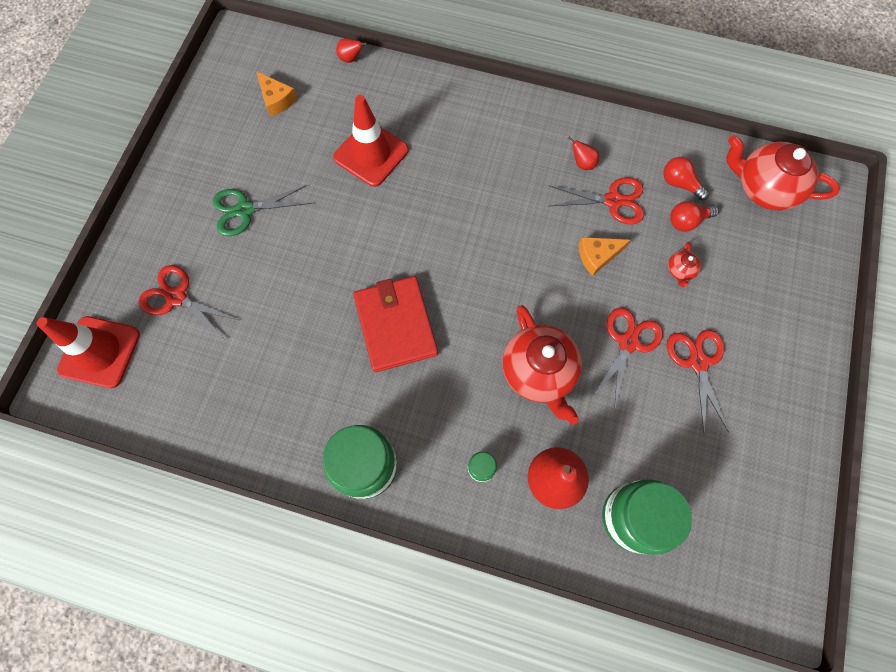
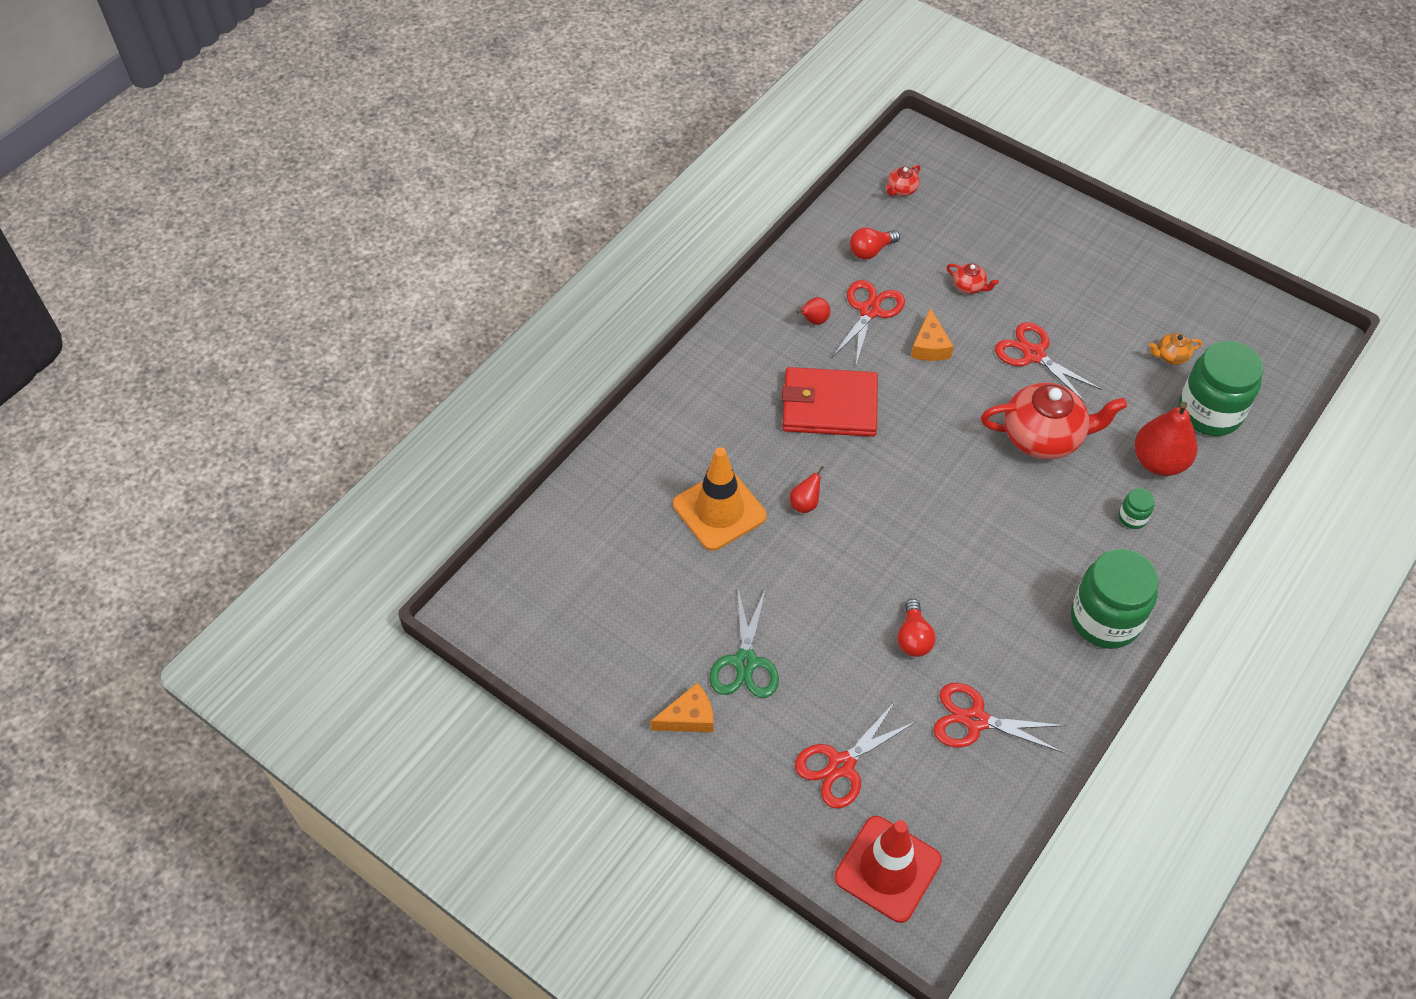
camera: 70 degrees left, 15 degrees down
orange cheese [256,71,297,117] -> orange cheese moved to [650,683,714,732]
red traffic cone [333,95,409,187] -> orange traffic cone [673,447,767,551]
red pear [336,38,367,63] -> red pear moved to [790,466,824,513]
red wallet [353,276,438,372] -> red wallet moved to [782,367,878,437]
red scissors [667,330,729,433] -> red scissors moved to [933,683,1066,753]
red light bulb [670,201,719,232] -> red light bulb moved to [897,599,936,657]
red teapot [727,135,840,211] -> red teapot [886,165,920,196], size x0.43
none -> orange teapot [1149,333,1202,365]

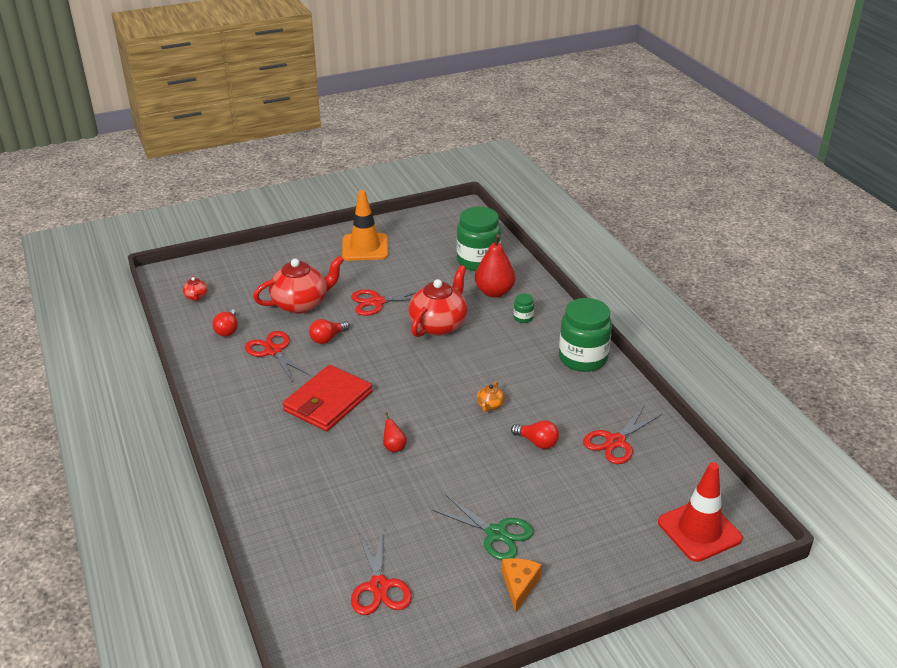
camera: 60 degrees left, 20 degrees down
orange traffic cone [673,447,767,551] -> orange traffic cone moved to [342,190,388,261]
red scissors [795,702,917,808] -> red scissors moved to [351,527,412,615]
red pear [796,297,830,325] -> none
orange cheese [911,308,954,361] -> red light bulb [309,319,349,344]
red teapot [947,263,999,294] -> red teapot [253,255,344,314], size x2.31
orange teapot [1149,333,1202,365] -> orange teapot moved to [477,381,505,412]

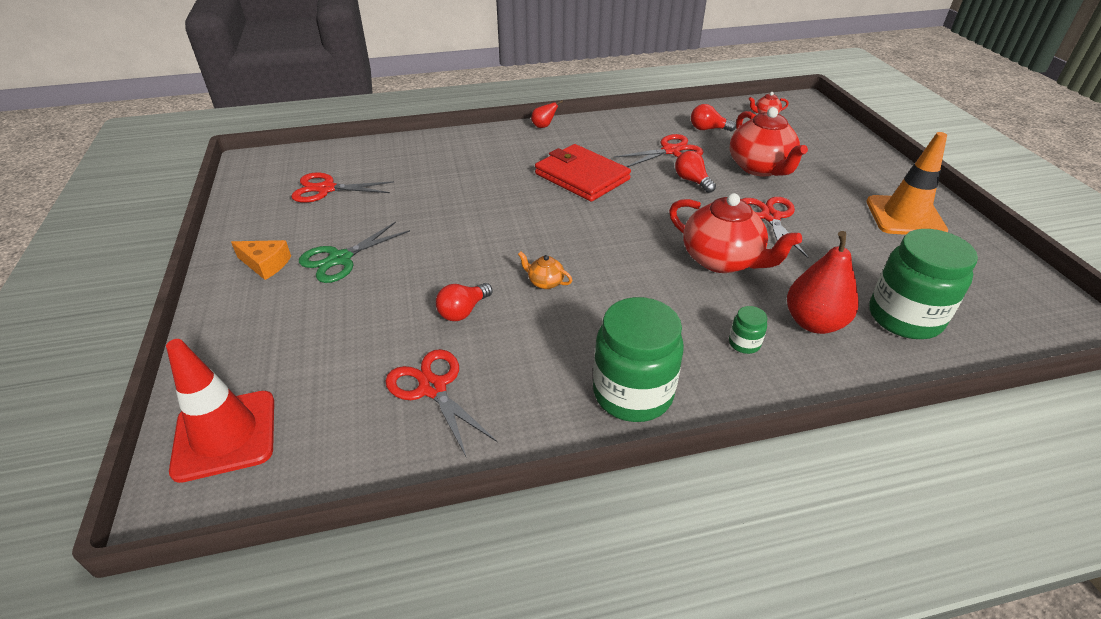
camera: 100 degrees right, 5 degrees up
red pear [383,412,407,452] -> red pear moved to [531,100,563,128]

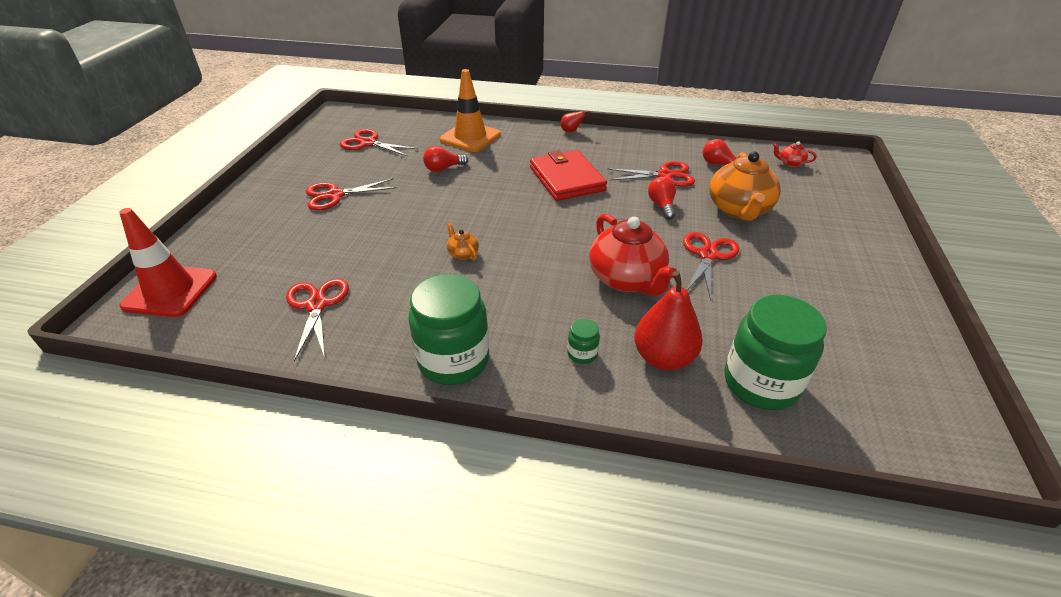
camera: 25 degrees right, 0 degrees up
orange cheese [231,240,291,280] -> none
green scissors [299,222,410,283] -> red scissors [306,178,397,210]
red light bulb [436,283,493,321] -> red light bulb moved to [423,146,468,172]
red teapot [730,107,808,176] -> orange teapot [709,152,781,221]
orange traffic cone [867,132,948,235] -> orange traffic cone moved to [440,69,501,152]

